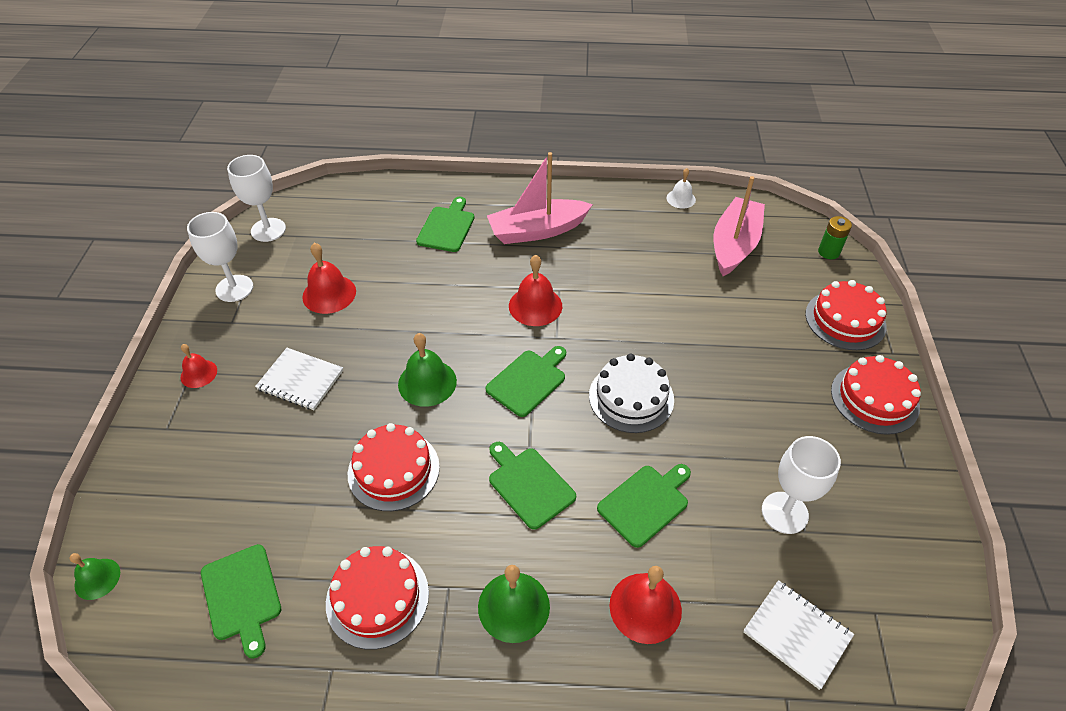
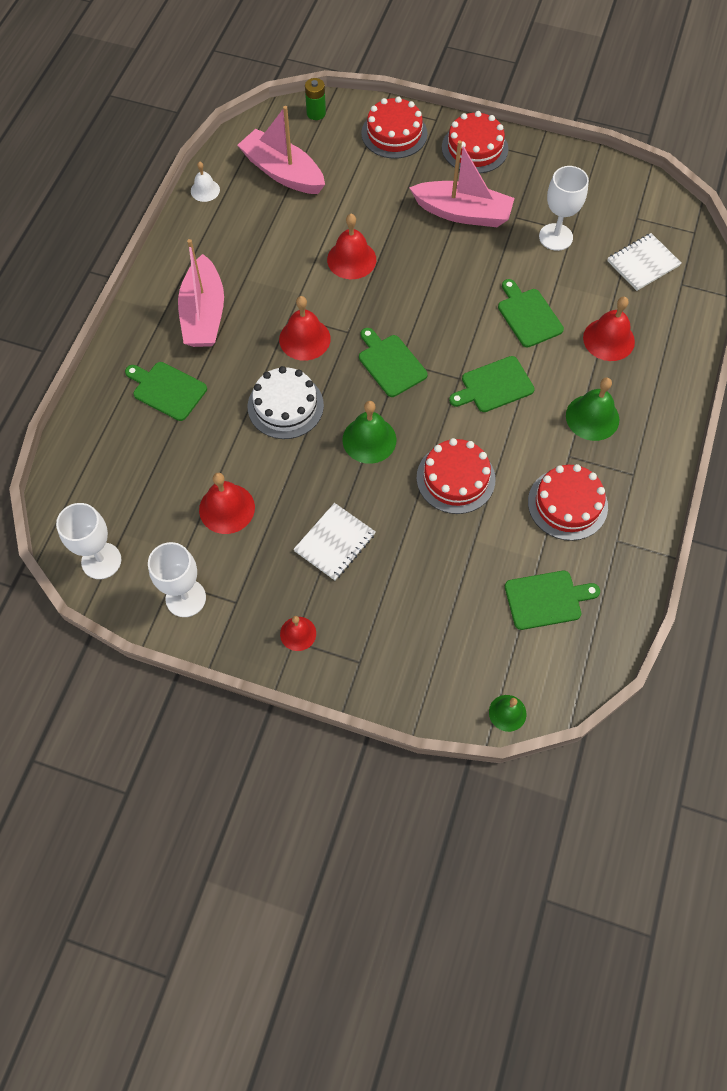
camera: 75 degrees left, 15 degrees up
white cake [589,353,674,433] -> white cake moved to [248,366,324,439]
none -> red bell [327,214,376,279]
none -> pink boat [409,140,514,227]

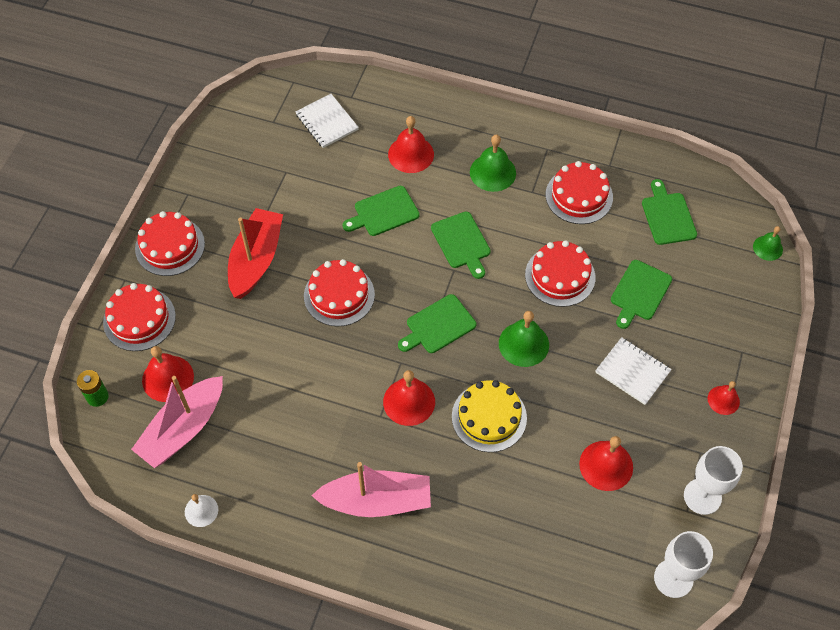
camera: 90 degrees left, 5 degrees down
green cutting board [125,362,207,421] -> green cutting board moved to [611,260,672,329]
white cake [248,366,324,439] -> yellow cake [452,380,527,452]
red bell [327,214,376,279] -> red bell moved to [142,346,194,402]
pink boat [409,140,514,227] -> red boat [228,208,283,299]
white goblet [539,166,589,251] -> none
none -> red cake [304,259,375,327]

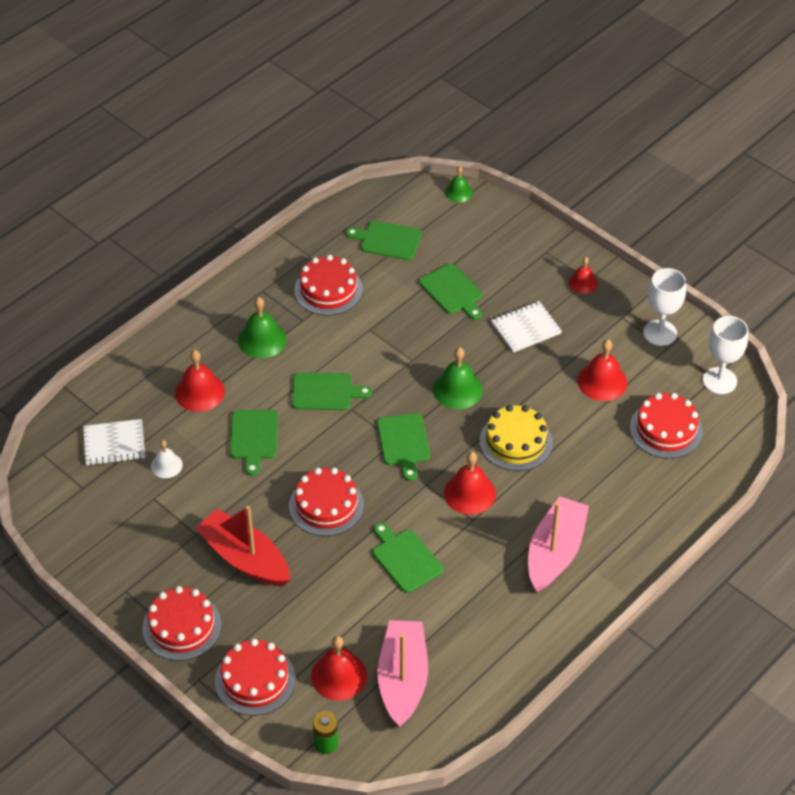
camera: 65 degrees left, 10 degrees down
pink boat [131,376,223,468] -> pink boat turned 150 degrees counterclockwise [377,620,428,727]
white bell [185,494,218,527] -> white bell moved to [151,440,183,478]
red cake [525,240,595,307] -> red cake moved to [630,393,703,459]
none -> green cutting board [373,523,443,593]

